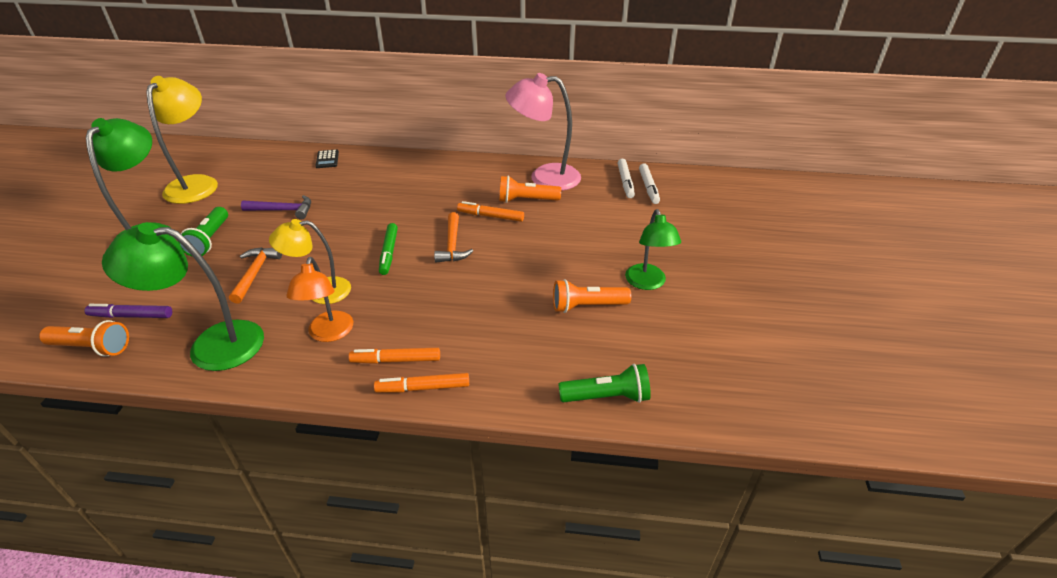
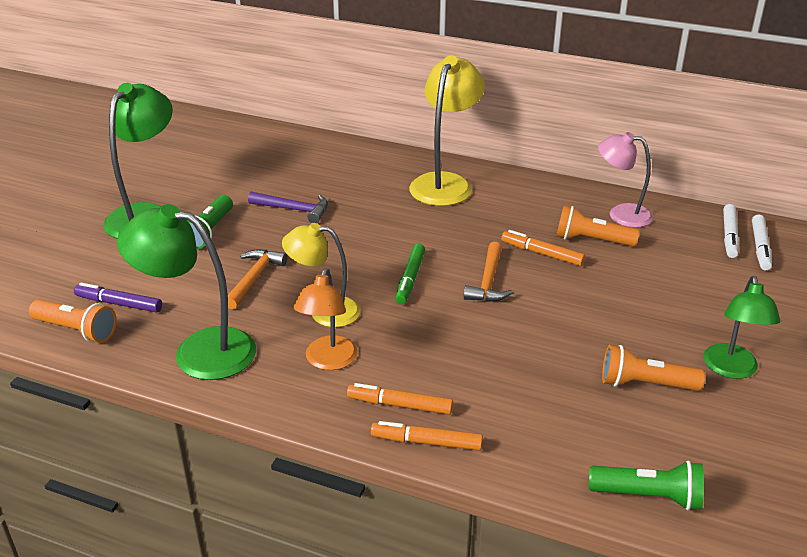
camera: 15 degrees right, 5 degrees down
yellow lamp [146,76,218,204] -> yellow lamp moved to [409,55,485,206]
black calculator [315,149,339,168] -> none
pink lamp [505,73,581,191] -> pink lamp [598,132,653,228], size x0.65

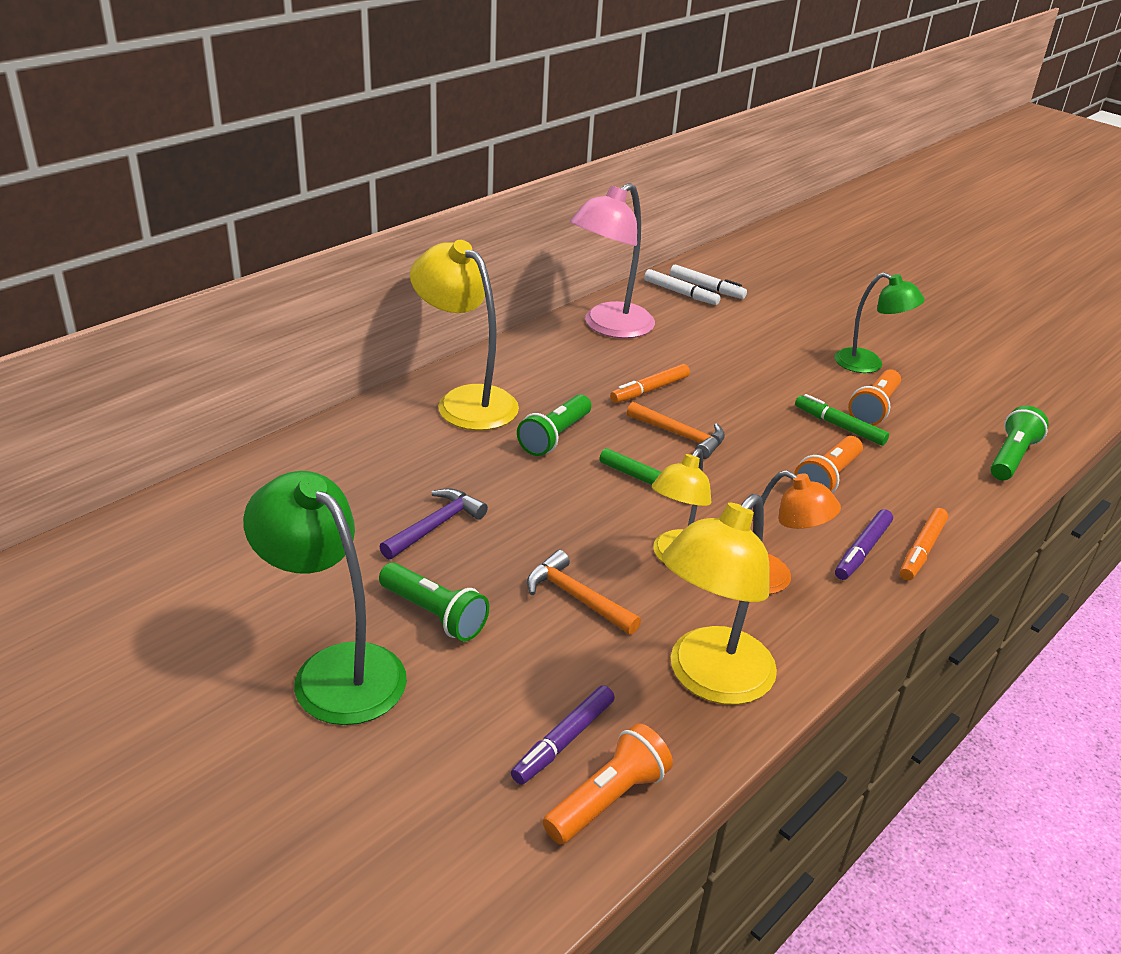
camera: 70 degrees left, 0 degrees up
green lamp [117,204,256,380] -> yellow lamp [662,494,777,705]
orange marker [347,383,453,415] -> purple marker [835,509,893,580]
orange flashlight [556,206,640,247] -> orange flashlight moved to [794,436,863,493]
pink lamp [598,132,653,228] -> pink lamp [570,183,655,338], size x1.53
none -> green flashlight [517,394,591,456]
none -> green marker [795,394,889,446]

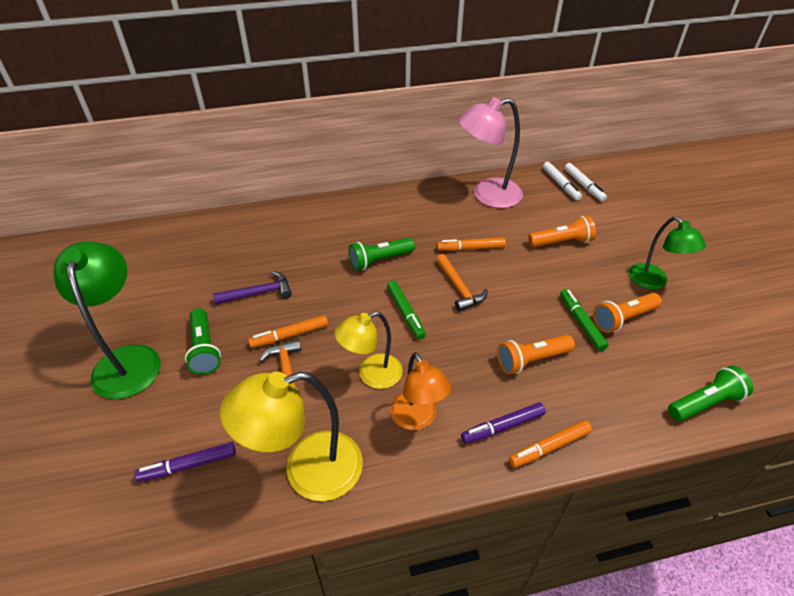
camera: 35 degrees right, 10 degrees up
yellow lamp [410,240,519,431] -> none
orange flashlight [543,723,673,844] -> orange flashlight moved to [528,216,596,247]
none -> orange marker [248,315,328,348]

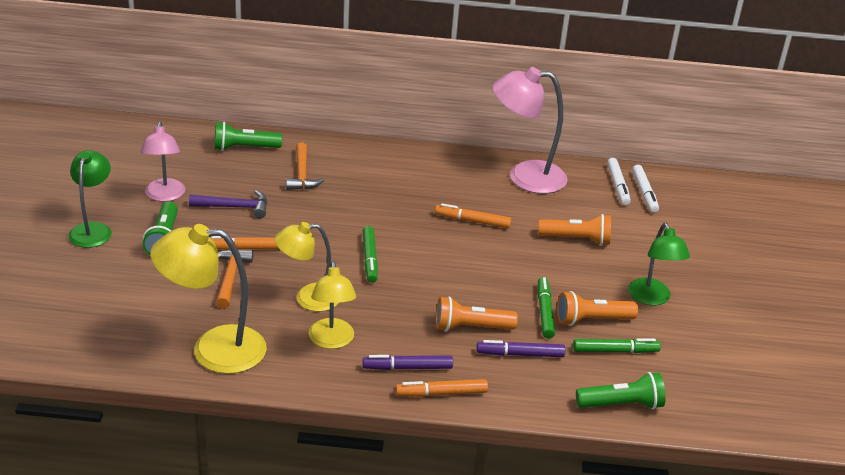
camera: 15 degrees right, 10 degrees down
green lamp [54,241,161,399] -> green lamp [68,150,112,248], size x0.65
purple marker [134,442,236,482] -> purple marker moved to [476,340,565,357]
green flashlight [349,238,415,271] -> green flashlight moved to [214,122,282,151]
orange lamp [390,352,451,430] -> yellow lamp [309,261,356,349]
orange hammer [436,254,488,312] -> orange hammer moved to [286,142,324,190]
none -> pink lamp [141,121,185,202]
none -> green marker [573,338,661,353]

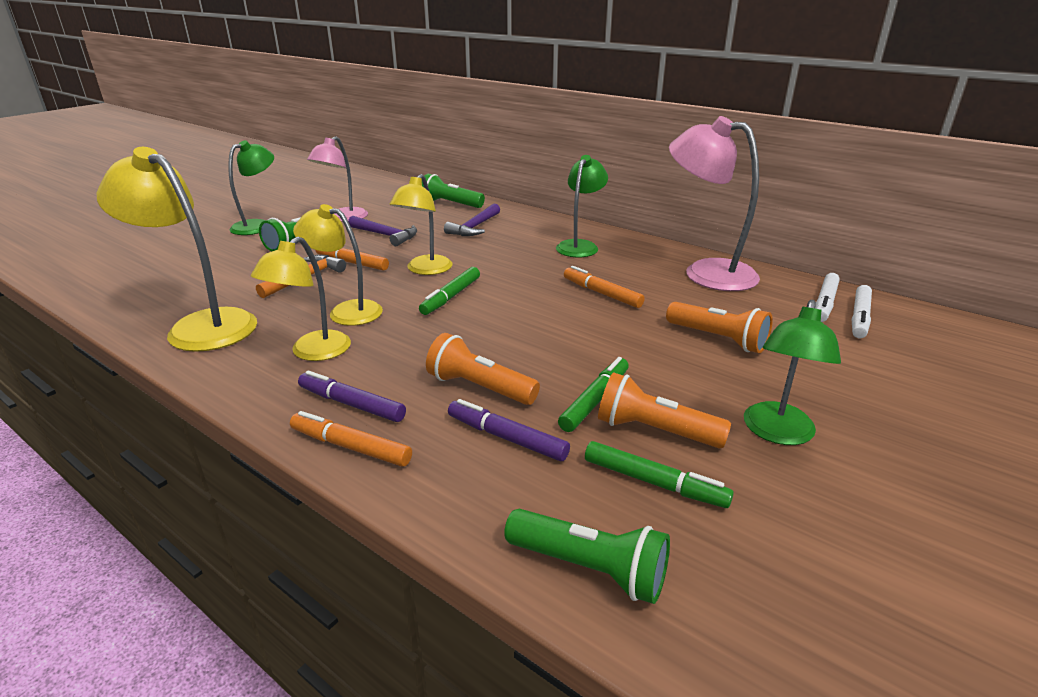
camera: 35 degrees right, 5 degrees down
orange hammer [286,142,324,190] -> purple hammer [444,204,500,236]
none -> yellow lamp [390,174,452,275]
none -> green lamp [556,155,608,257]

